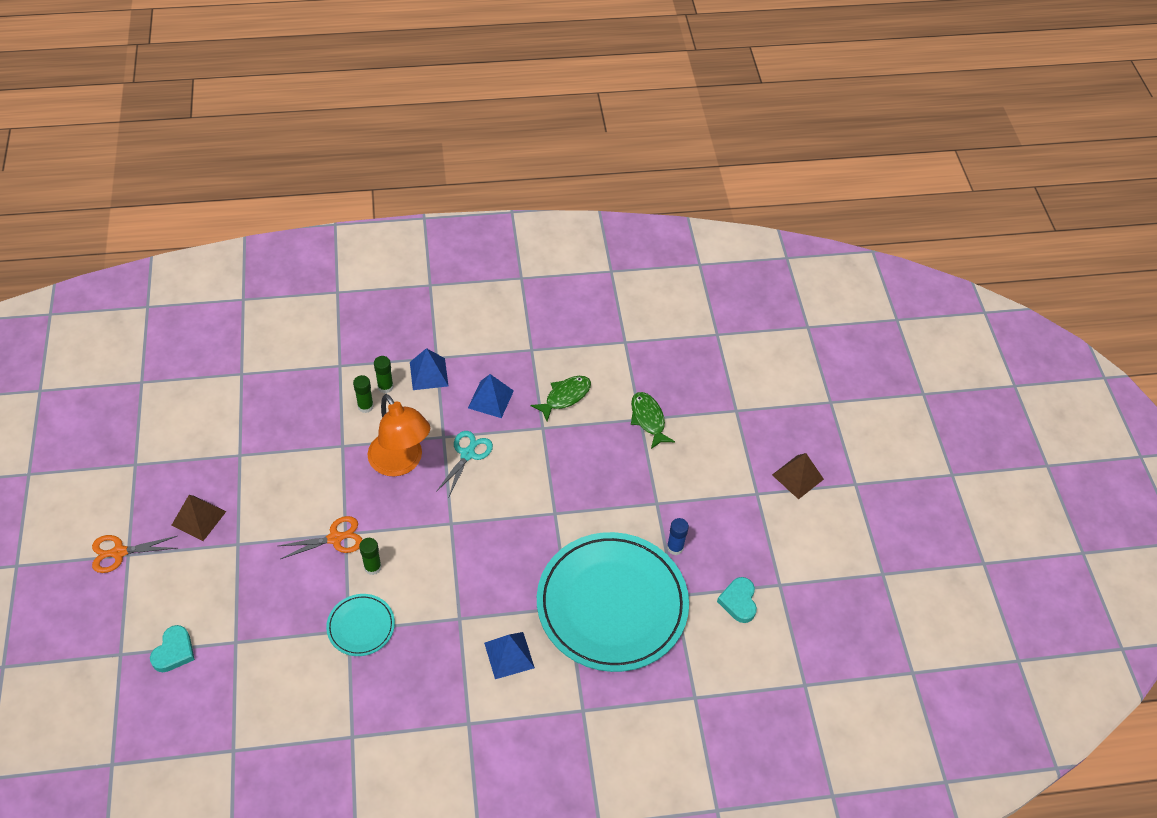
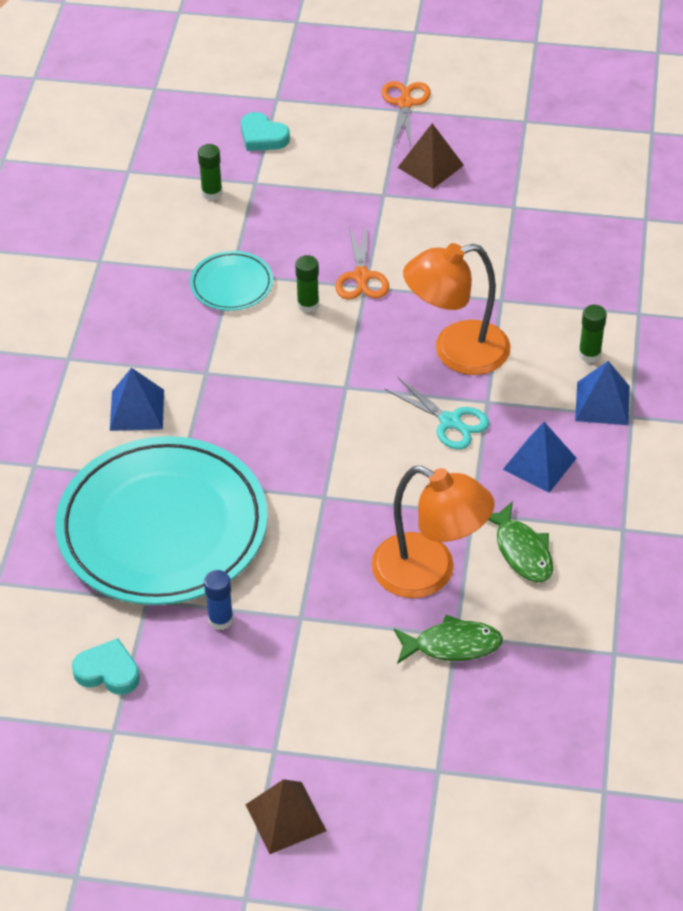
camera: 110 degrees right, 5 degrees down
green glue stick [353,375,374,413] -> green glue stick moved to [198,144,222,200]
none -> orange lamp [371,466,495,598]

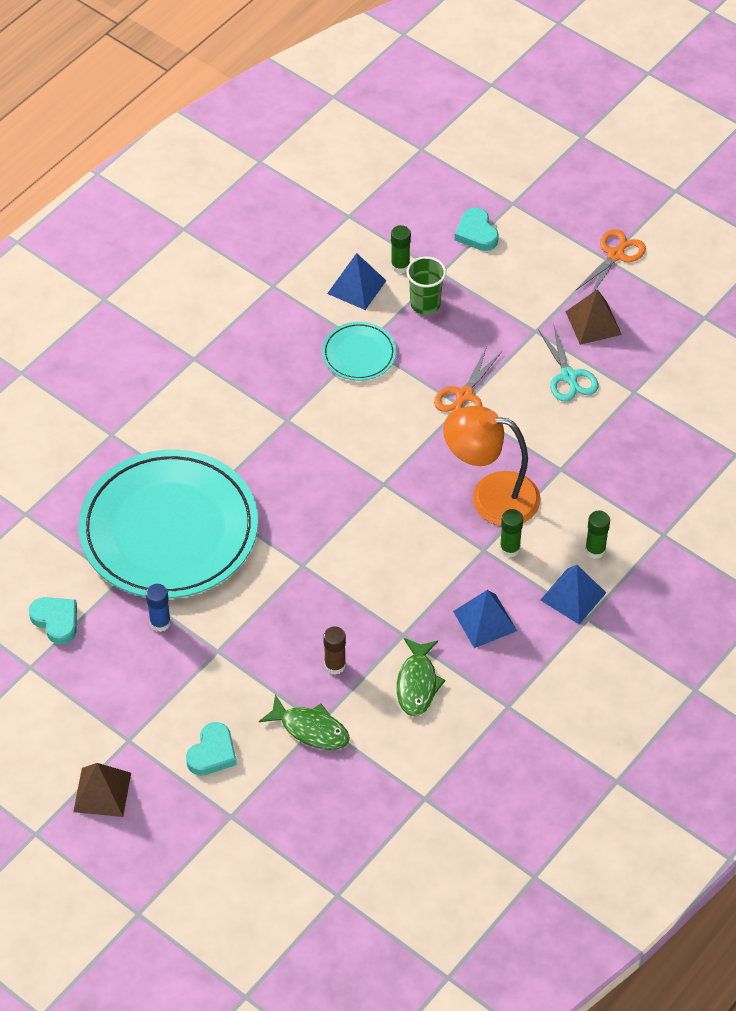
camera: 30 degrees right, 5 degrees up
blue pyramid [110,368,164,431] -> blue pyramid moved to [327,253,387,310]
green glue stick [295,255,319,313] -> green glue stick moved to [500,509,523,557]
orange lamp [371,466,495,598] -> brown glue stick [323,626,346,675]
turquoise scissors [385,377,490,450] -> turquoise scissors moved to [538,326,598,401]
none -> turquoise heart [186,722,237,776]
none -> green cup [407,256,446,315]

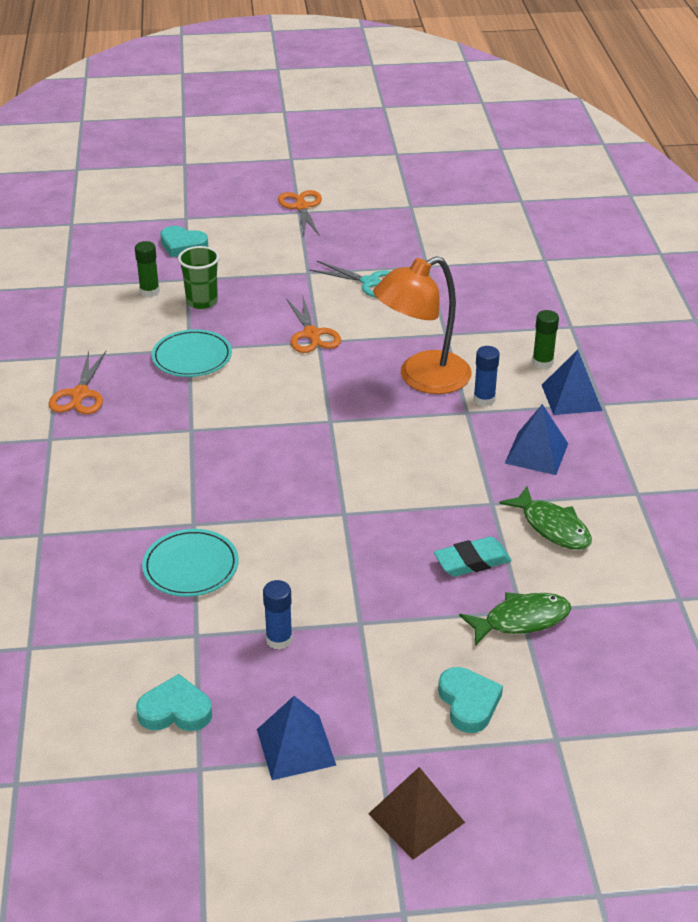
camera: 45 degrees left, 15 degrees down
turquoise plate [78,450,258,599] -> turquoise plate [142,529,239,597], size x0.44
brown glue stick [323,626,346,675] -> turquoise eraser [434,537,512,577]
blue pyramid [327,253,387,310] -> blue pyramid moved to [257,696,336,780]
green glue stick [500,509,523,557] -> blue glue stick [474,346,500,406]
brown pyramid [566,289,622,345] -> none
none -> orange scissors [48,351,106,414]

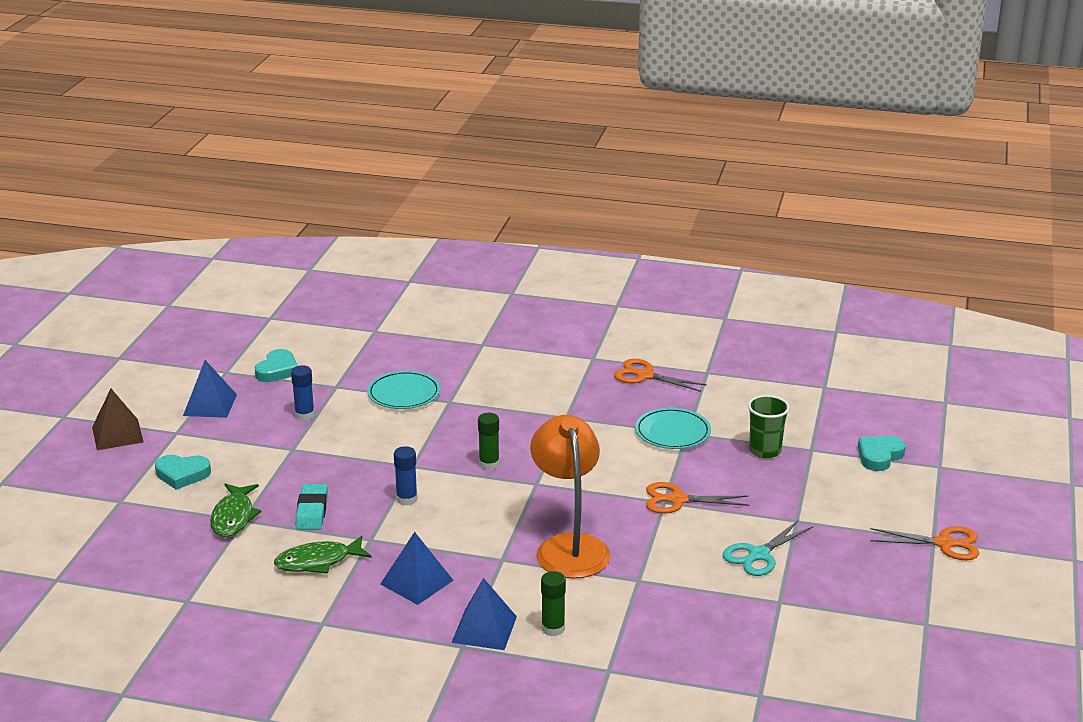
camera: 110 degrees right, 10 degrees down
green glue stick [135,241,160,297] -> green glue stick moved to [478,413,500,470]
blue glue stick [474,346,500,406] -> blue glue stick moved to [394,446,418,506]

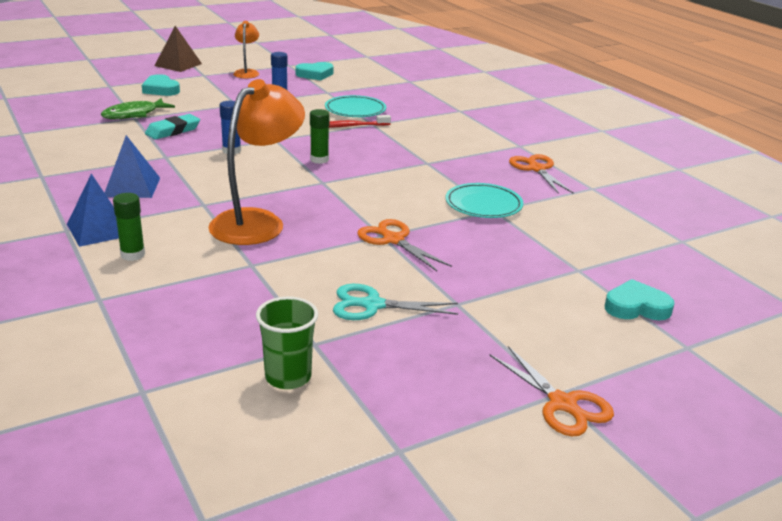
camera: 45 degrees right, 0 degrees up
blue pyramid [183,360,237,418] -> orange lamp [233,21,259,78]
green fish [274,536,371,574] -> none
green cup [748,395,790,459] -> green cup moved to [256,296,318,389]
none -> red toothbrush [329,115,391,128]

